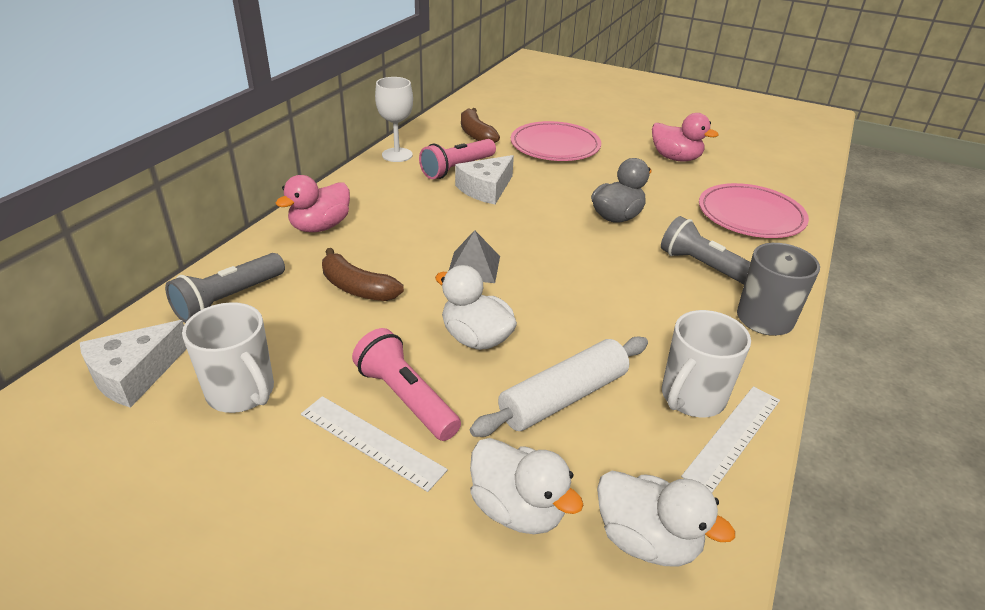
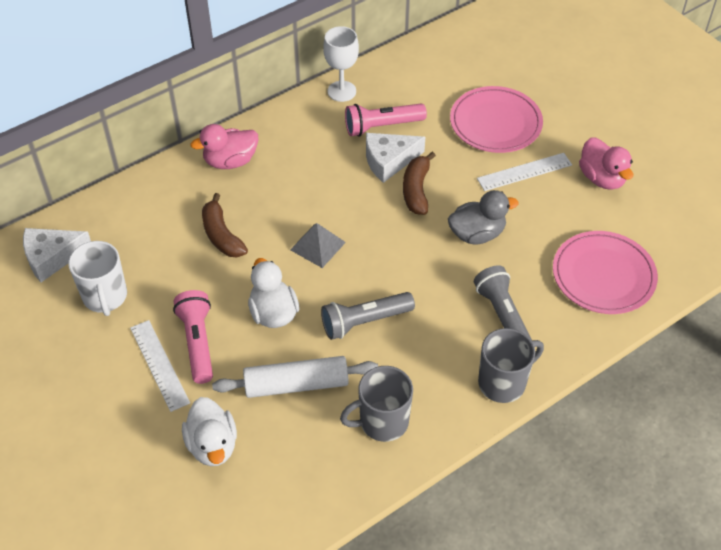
camera: 30 degrees right, 15 degrees up
grey flashlight [165,253,285,323] -> grey flashlight moved to [321,292,415,340]
brown banana [461,108,500,143] -> brown banana moved to [403,152,436,215]
white duck [597,471,735,566] -> none
white mug [662,310,751,417] -> grey mug [340,366,413,442]
white ruler [681,386,780,492] -> white ruler moved to [477,153,572,191]

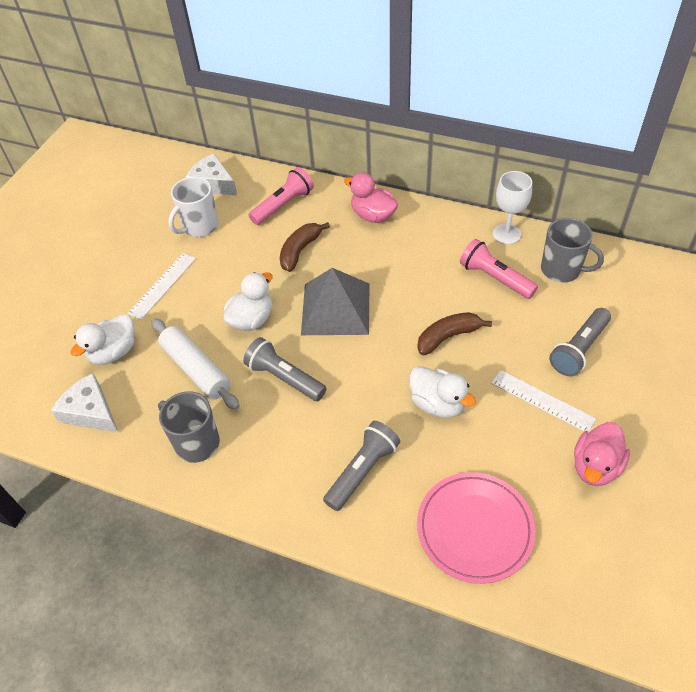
camera: 60 degrees right, 0 degrees up
pink flashlight [173,290,213,384] -> pink flashlight moved to [249,167,314,225]
grey pyramid [290,223,346,268] -> grey pyramid [301,268,369,335], size x1.80
white cheese [366,133,425,183] -> white cheese moved to [51,373,118,432]
grey duck [448,190,518,245] -> white duck [409,366,476,418]
pink plate [450,86,543,153] -> grey flashlight [549,308,611,376]
grey mug [478,328,544,403] -> grey mug moved to [541,218,604,283]

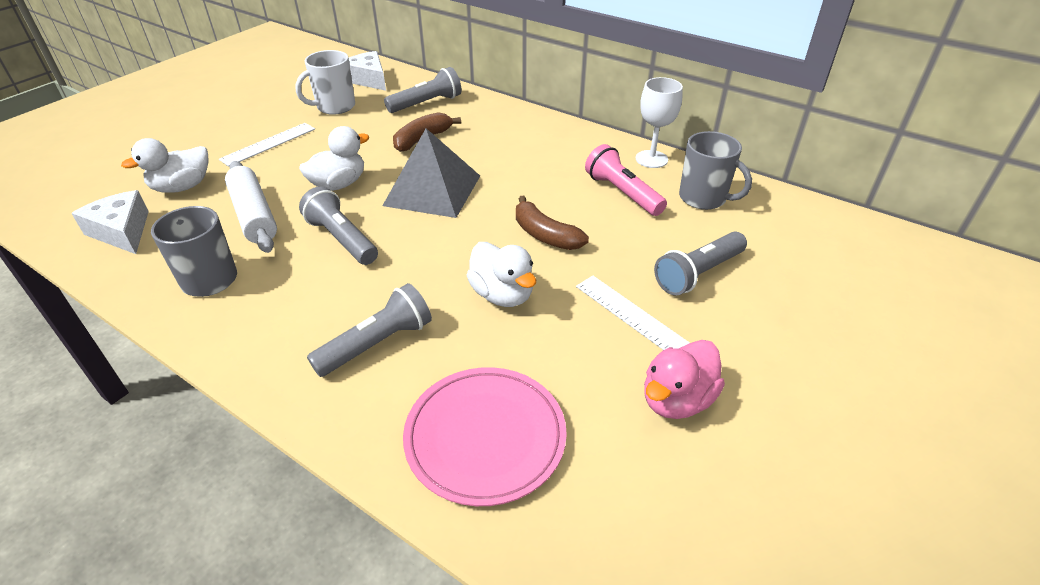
camera: 10 degrees right, 10 degrees down
pink flashlight [249,167,314,225] -> grey flashlight [384,67,462,113]
pink duck [344,173,398,223] -> none
brown banana [417,312,492,355] -> brown banana turned 120 degrees counterclockwise [516,196,589,250]

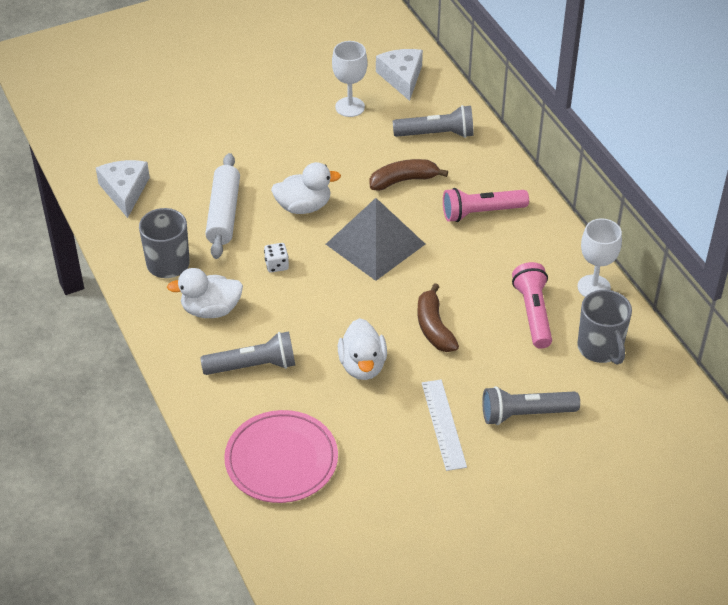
camera: 30 degrees right, 5 degrees up
white duck [121,138,209,193] -> white duck moved to [167,268,243,318]
white ruler [219,123,315,167] -> none
white mug [295,50,355,115] -> white goblet [332,41,368,117]
grey flashlight [299,187,378,265] -> white dice [264,243,289,273]
pink duck [644,340,725,419] -> none
none -> pink flashlight [443,188,529,222]

